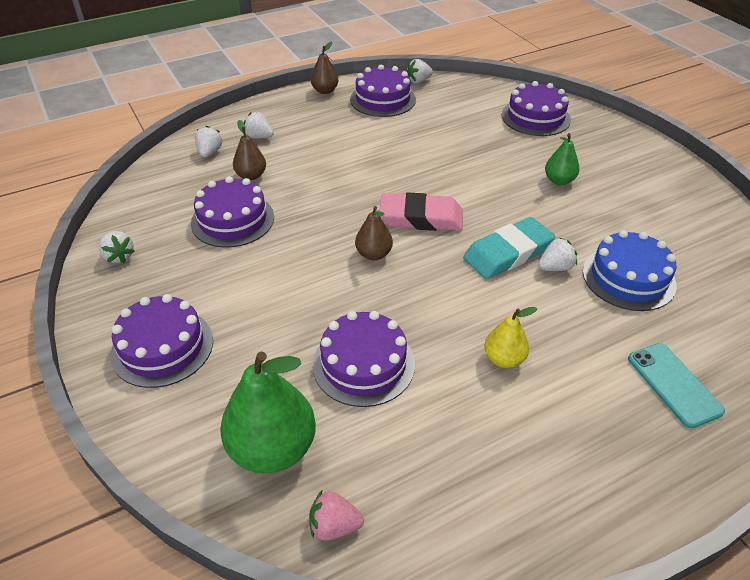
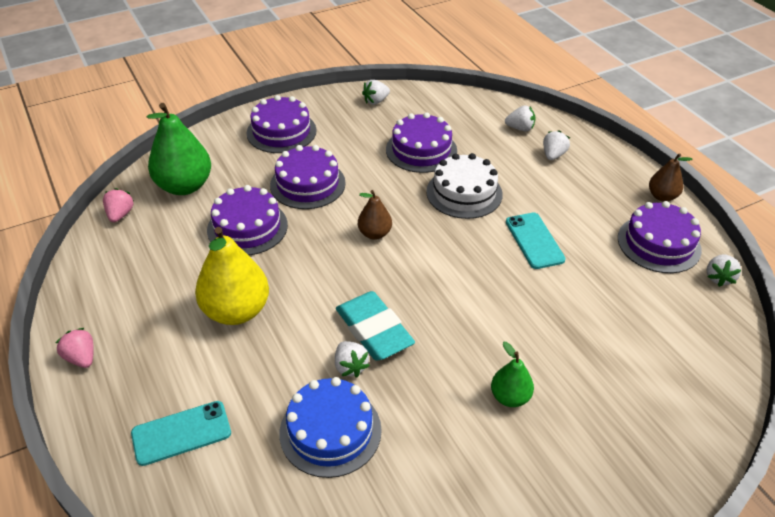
camera: 90 degrees right, 0 degrees up
brown pear [233,120,266,180] -> none
pink eraser [379,192,463,231] -> none
white strawberry [406,59,433,84] -> white strawberry turned 135 degrees counterclockwise [706,254,741,287]
yellow pear [484,307,537,368] -> yellow pear [195,227,269,325], size x1.86
purple cake [501,81,571,136] -> purple cake moved to [270,145,346,209]
none -> pink strawberry [56,328,94,368]
none -> white cake [426,153,503,219]
none -> turquoise phone [506,213,566,269]

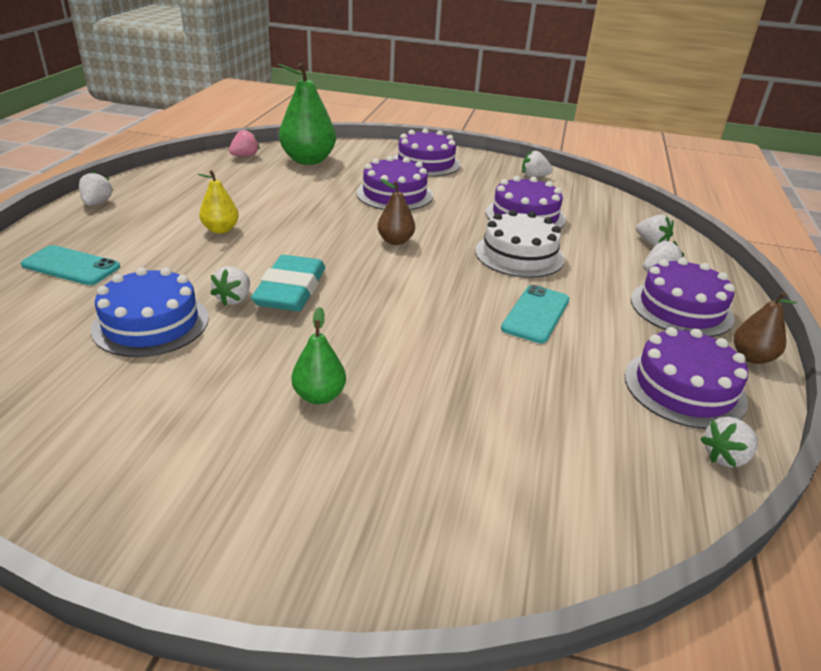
camera: 40 degrees right, 10 degrees down
pink strawberry [56,328,94,368] -> white strawberry [79,171,114,206]
yellow pear [195,227,269,325] -> yellow pear [198,170,239,234], size x0.54
purple cake [207,185,288,255] -> purple cake moved to [631,258,735,337]

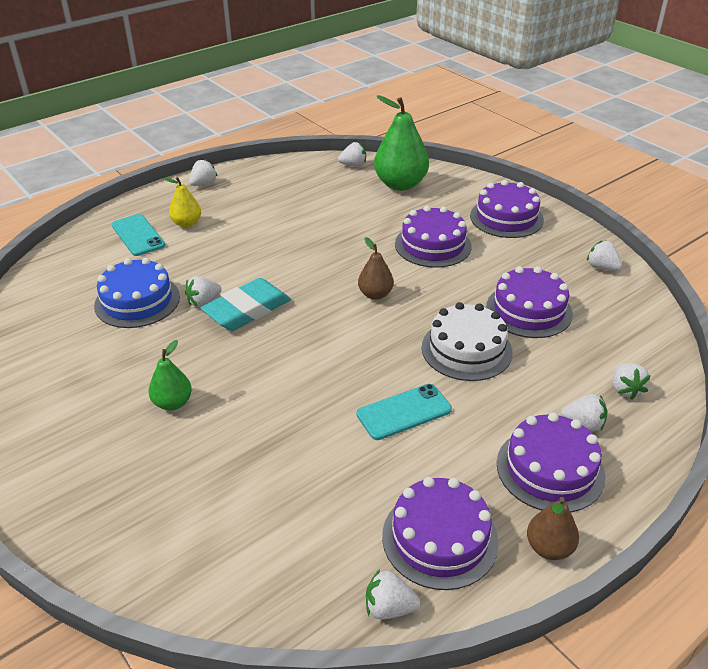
camera: 40 degrees right, 5 degrees up
yellow pear [198,170,239,234] -> yellow pear moved to [164,177,201,228]
pink strawberry [229,129,260,156] -> white strawberry [338,142,366,167]

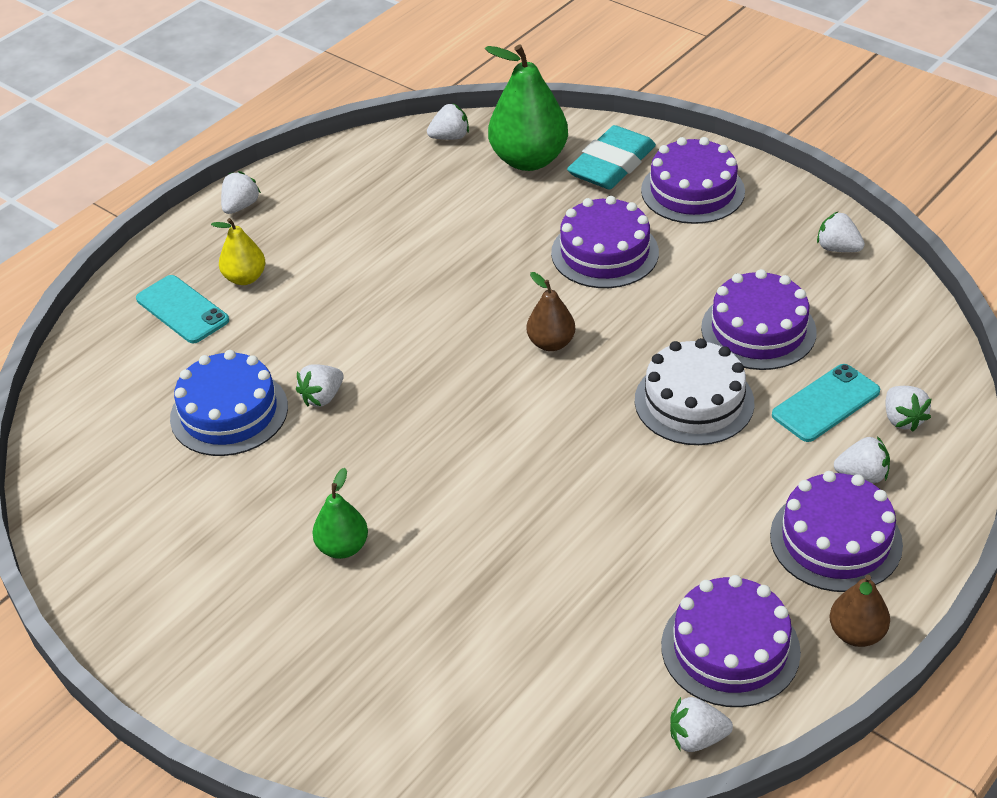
camera: 10 degrees left, 5 degrees up
turquoise eraser [201,278,291,331] -> turquoise eraser moved to [567,125,656,189]
turquoise phone [357,384,452,440] -> turquoise phone moved to [772,364,880,442]

